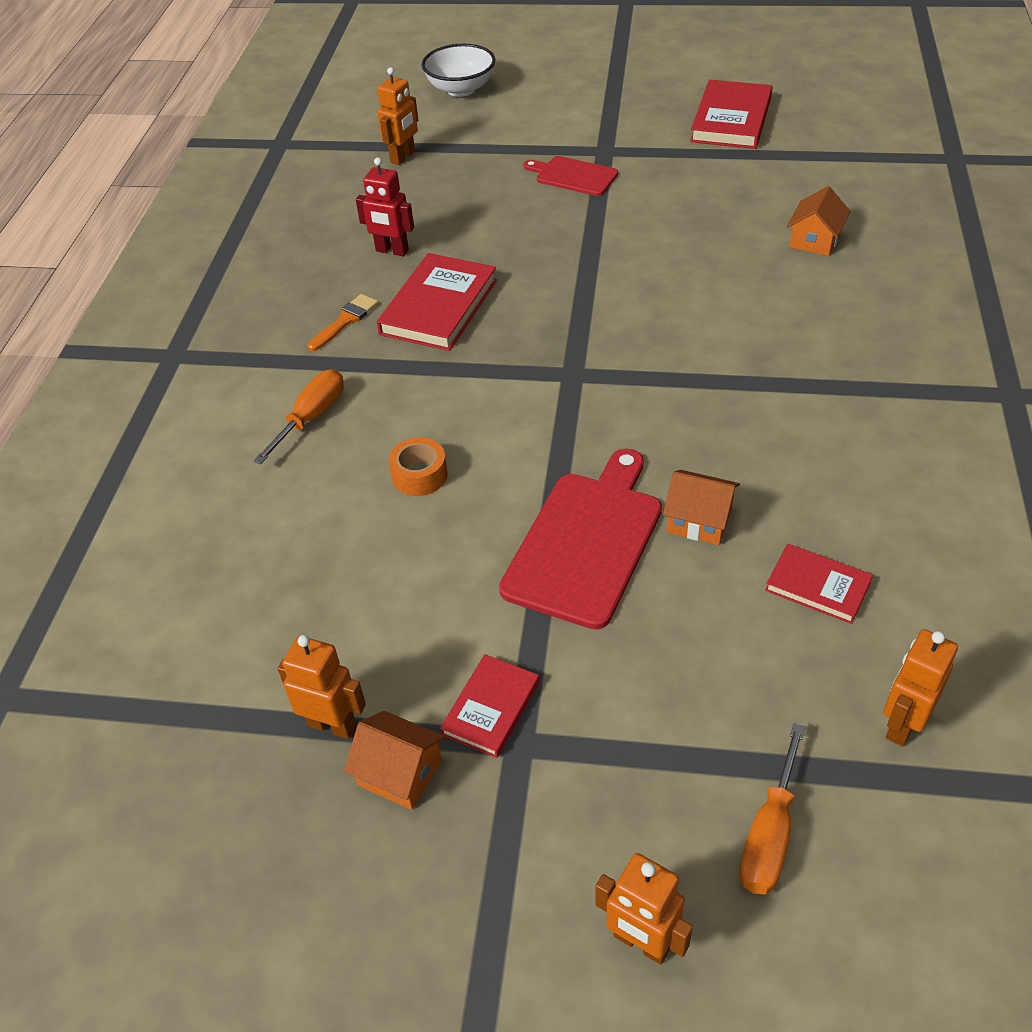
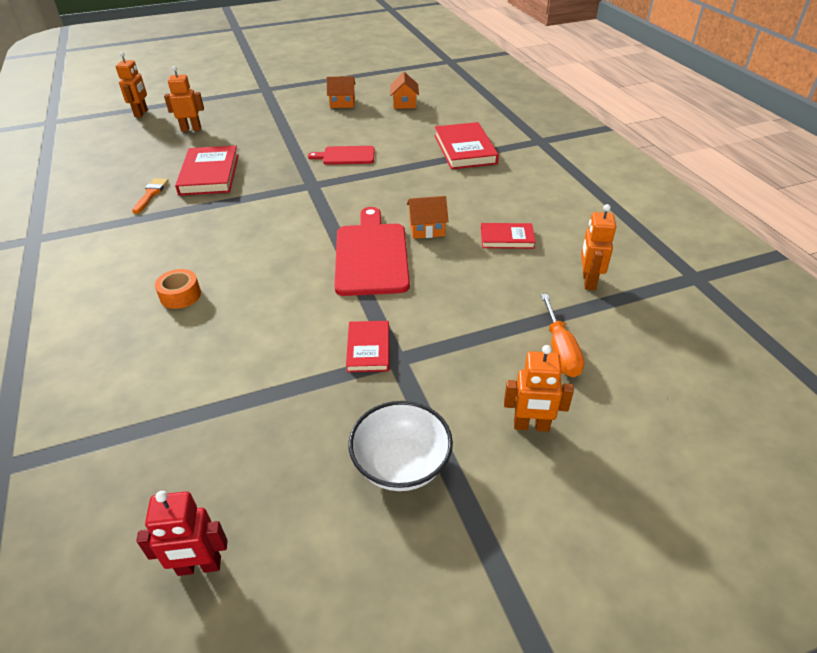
camera: 30 degrees left, 5 degrees down
orange screwdriver [253,369,344,464] -> none
orange robot [277,635,366,739] -> orange robot moved to [164,66,204,132]
orange house [344,711,445,810] -> orange house moved to [327,76,356,108]
red robot [356,158,414,257] -> red robot moved to [136,491,228,576]
orange tape [388,437,448,496] -> orange tape moved to [155,269,201,309]
white bowl [422,44,495,97] -> white bowl moved to [349,401,453,491]
red cutting board [523,156,618,196] -> red cutting board moved to [308,146,375,165]
red book [690,80,773,149] -> red book moved to [434,122,499,169]

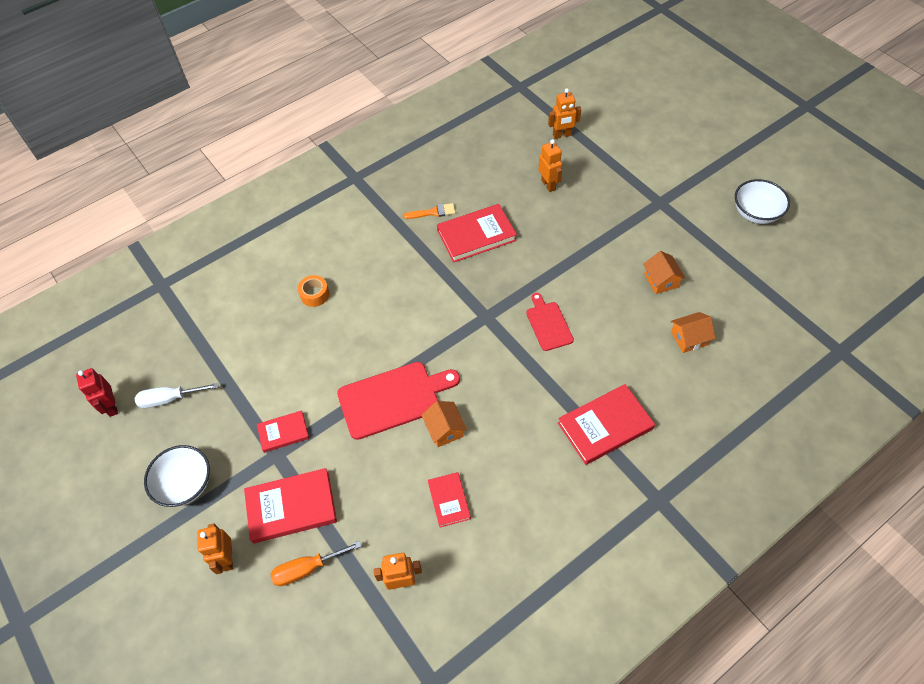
camera: 75 degrees right, 15 degrees up
none -> white screwdriver [135,383,218,408]
none -> red book [244,468,337,544]
none -> white bowl [735,179,790,224]

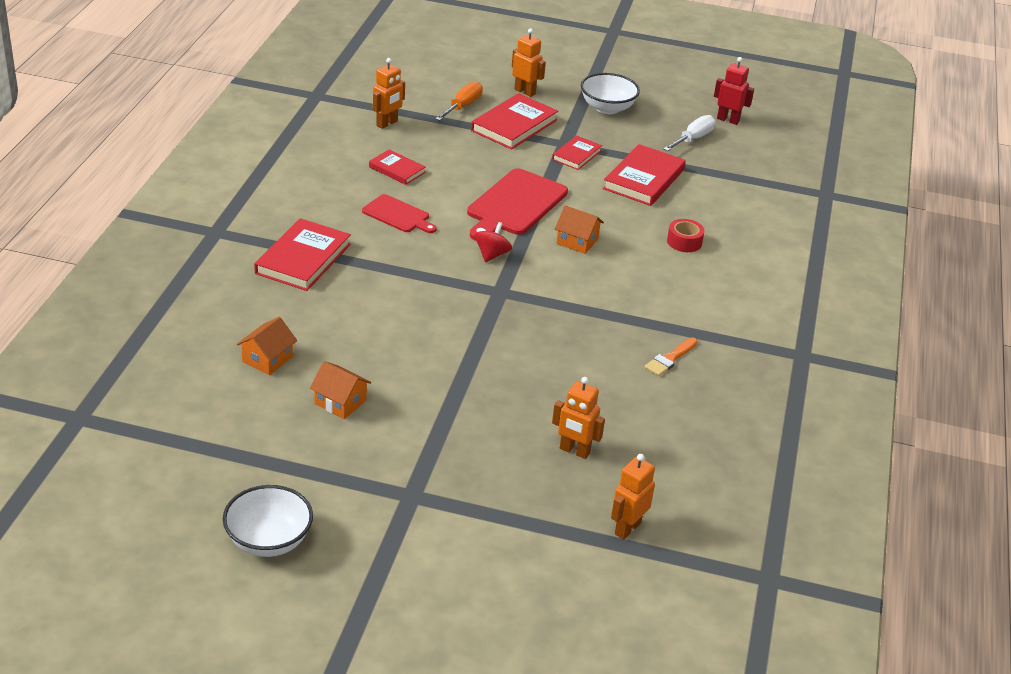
camera: 135 degrees right, 20 degrees down
orange tape [298,275,329,307] -> red tape [667,219,705,252]
orange house [421,401,467,447] -> orange house moved to [555,205,604,254]
red book [437,204,517,262] -> red book moved to [603,144,686,206]
red cutting board [526,293,574,351] -> red cutting board moved to [362,194,437,233]
none -> red spinning top [475,222,512,262]

